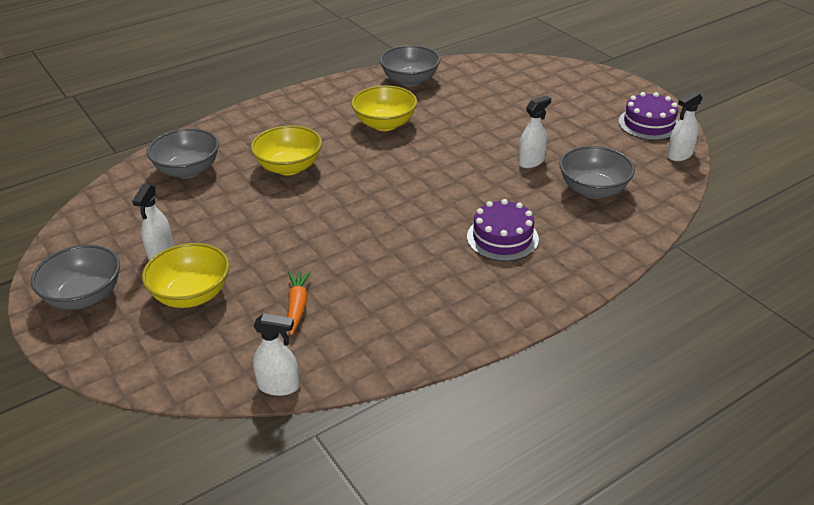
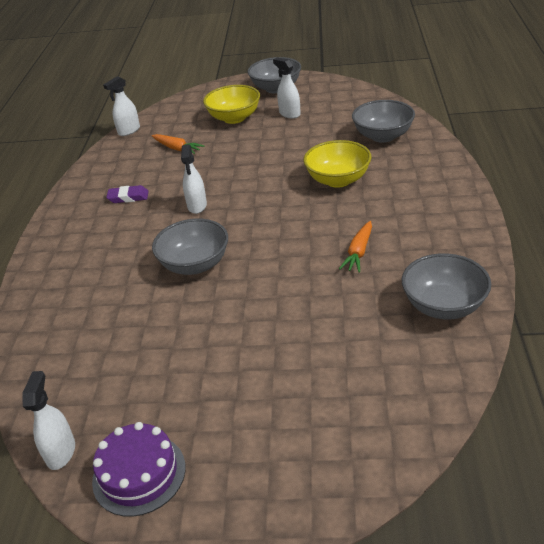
camera: 130 degrees right, 0 degrees up
yellow bowl [351,85,417,131] -> orange carrot [339,221,372,273]
purple cake [467,199,539,261] -> none
white spray bottle [518,95,551,168] -> white spray bottle moved to [181,144,207,214]
grey bowl [559,146,635,199] -> grey bowl moved to [152,219,228,275]
none -> purple eraser [106,185,149,203]

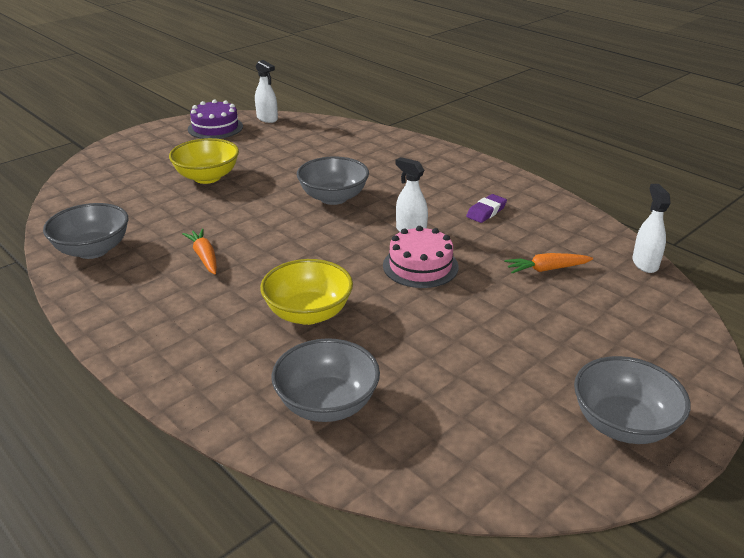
camera: 130 degrees right, 5 degrees down
yellow bowl [203,85,260,124] -> yellow bowl moved to [169,138,239,184]
white spray bottle [273,58,301,119] -> none
none -> pink cake [383,226,459,288]

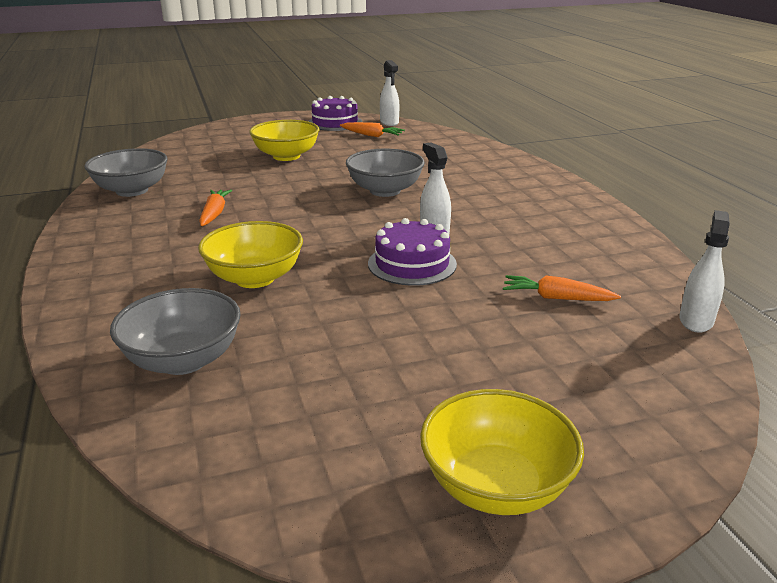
camera: 25 degrees right, 5 degrees down
pink cake [383,226,459,288] -> purple cake [368,218,457,286]
purple eraser [466,194,507,223] -> none
grey bowl [574,356,690,444] -> yellow bowl [420,389,584,515]
none -> orange carrot [340,122,405,137]

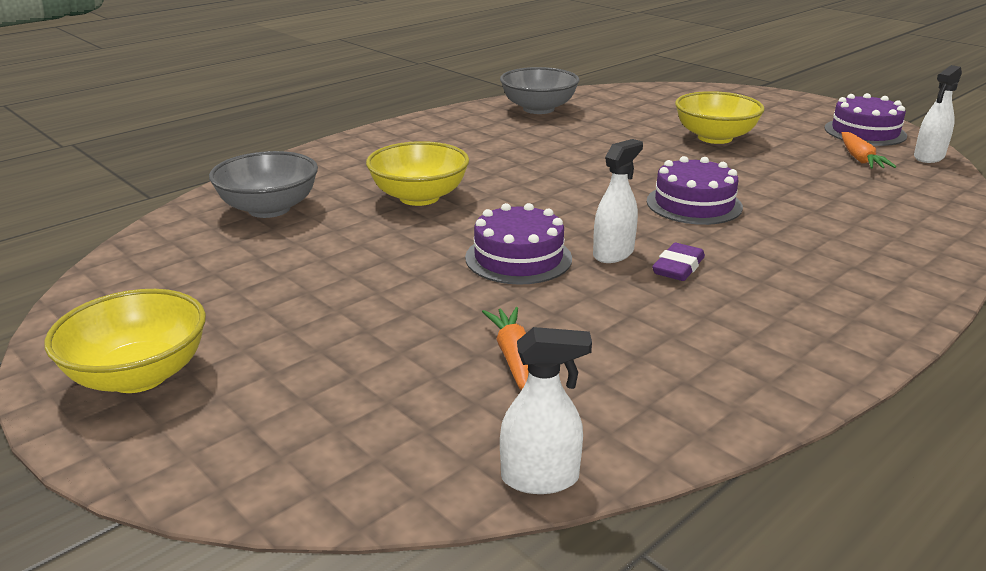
camera: 65 degrees right, 0 degrees up
orange carrot [199,190,232,226] -> none
grey bowl [346,149,425,197] -> purple cake [647,156,743,225]
none -> purple eraser [652,243,705,281]

